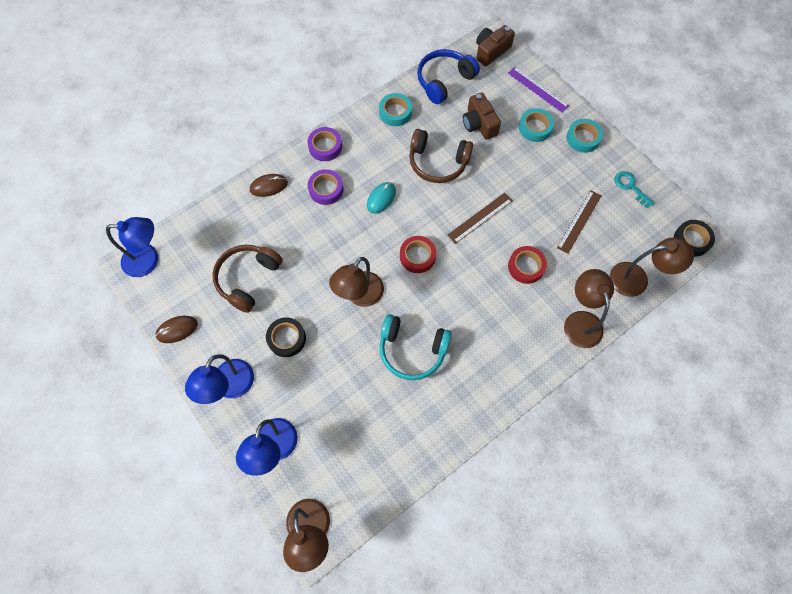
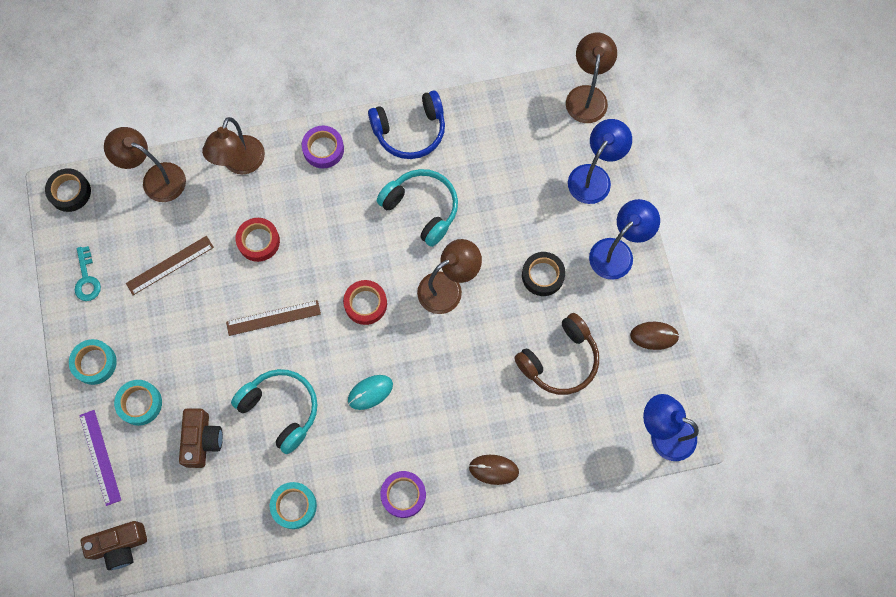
camera: 155 degrees left, 5 degrees up
purple tape [308,169,343,205] -> purple tape moved to [302,125,344,169]
brown headphones [409,129,473,183] -> turquoise headphones [231,369,318,454]
blue headphones [417,49,480,104] -> blue headphones moved to [368,90,445,159]

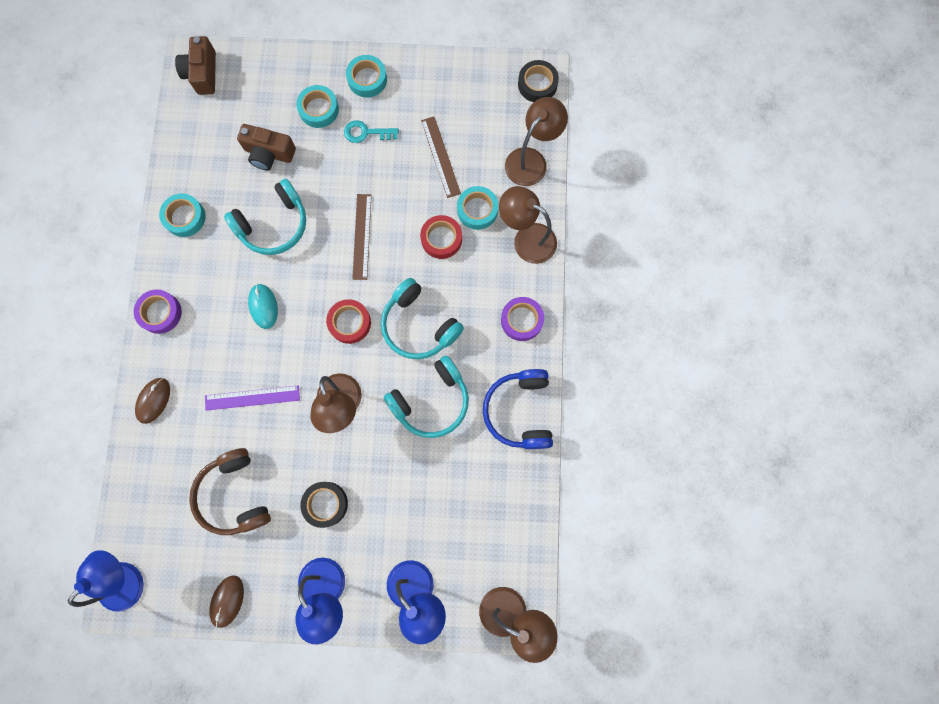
camera: 105 degrees right, 5 degrees up
turquoise key [75,246,101,301] -> turquoise key moved to [344,120,399,143]
purple ruler [79,410,121,506] -> purple ruler moved to [205,385,300,411]
none -> turquoise headphones [381,278,464,359]
none -> turquoise tape [457,186,498,230]

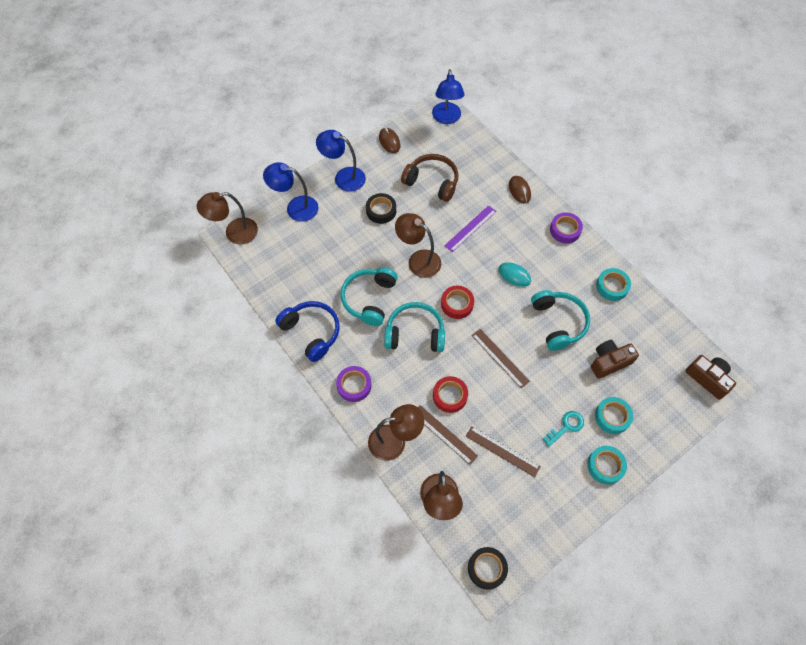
camera: 140 degrees right, 15 degrees down
turquoise headphones [224,179,306,255] -> turquoise headphones turned 150 degrees clockwise [531,290,590,351]
turquoise tape [457,186,498,230] -> brown ruler [418,405,478,465]

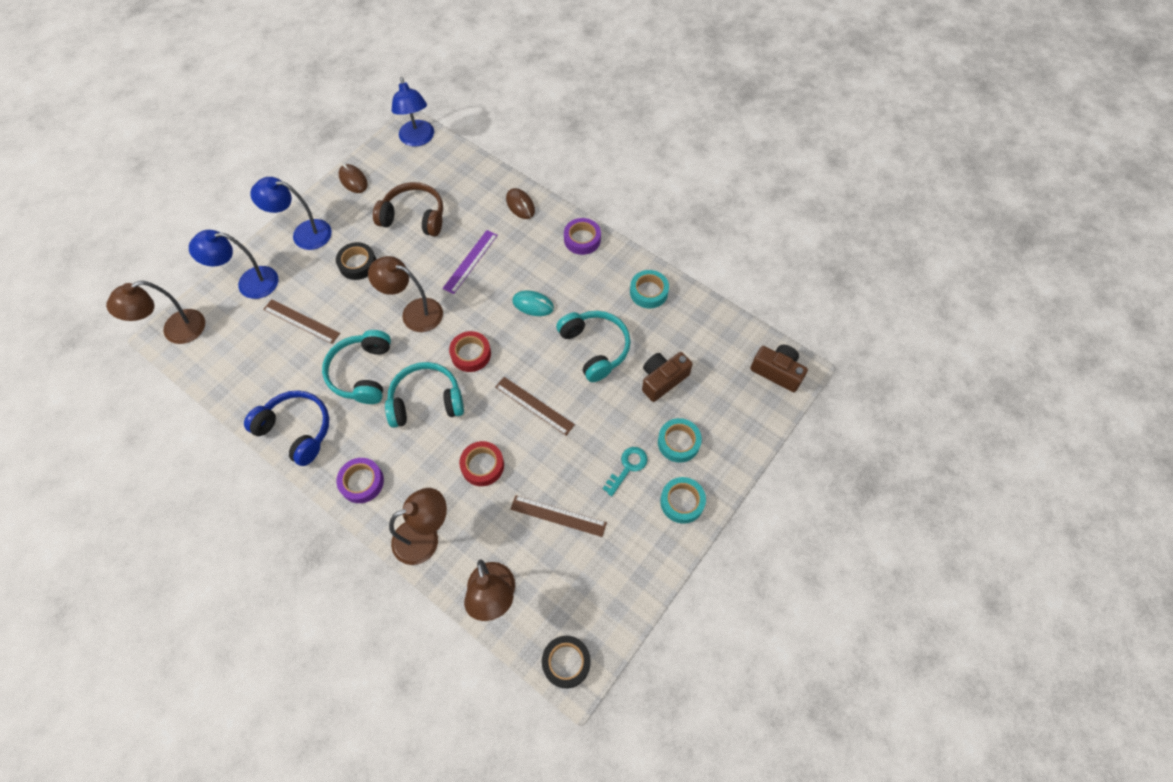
camera: 15 degrees left, 0 degrees up
brown ruler [418,405,478,465] -> brown ruler moved to [263,299,340,344]

